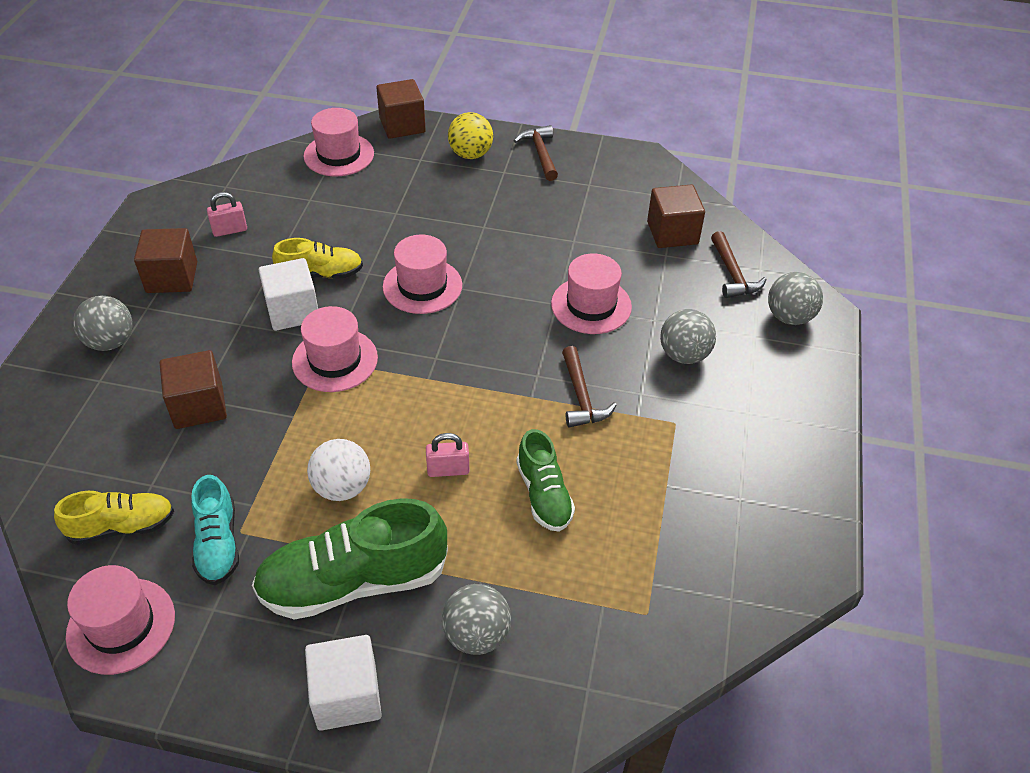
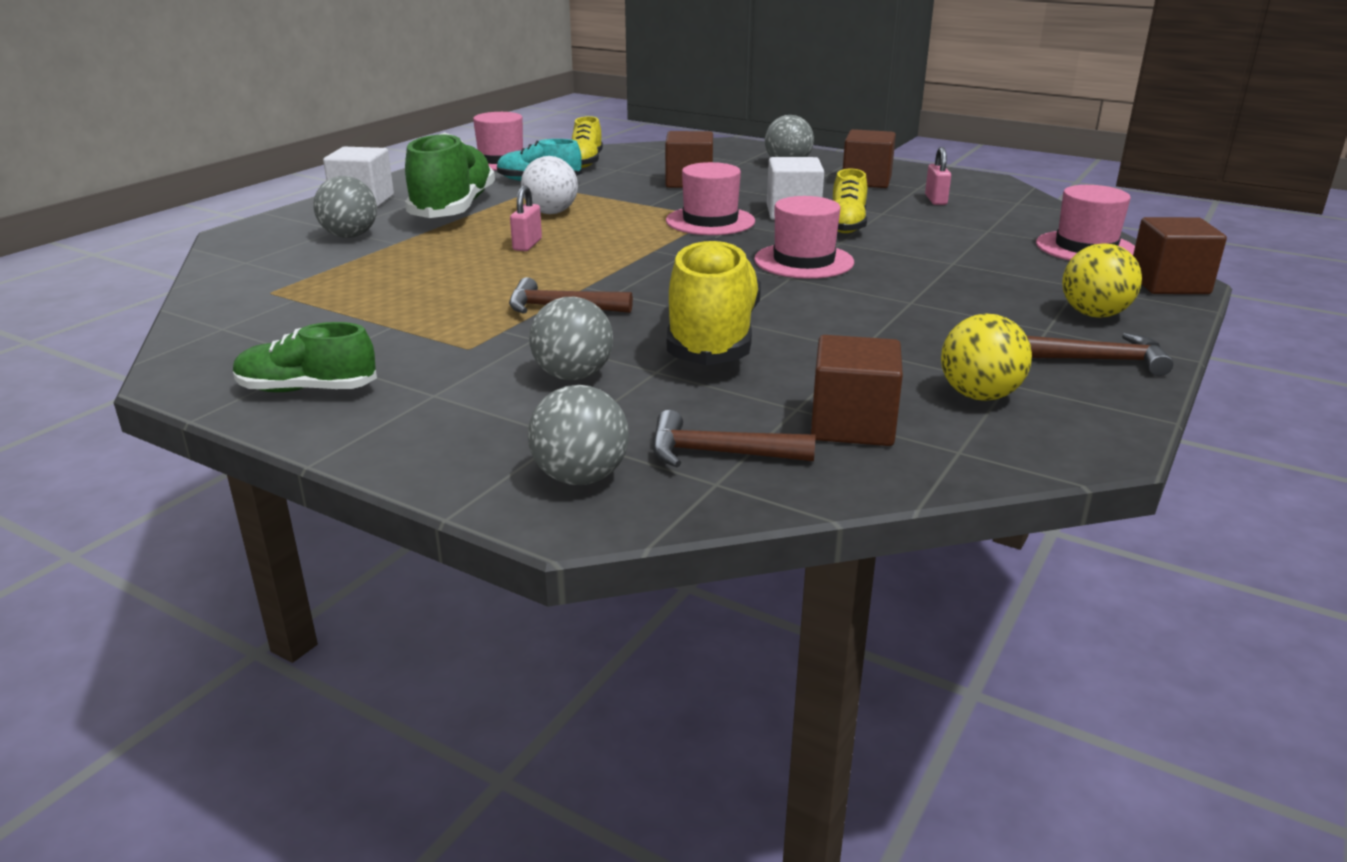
camera: 110 degrees right, 20 degrees down
green shoe [516,429,575,532] -> green shoe moved to [233,322,377,392]
pink hat [551,253,632,334] -> yellow shoe [667,238,761,365]
none -> yellow ball [941,314,1032,401]

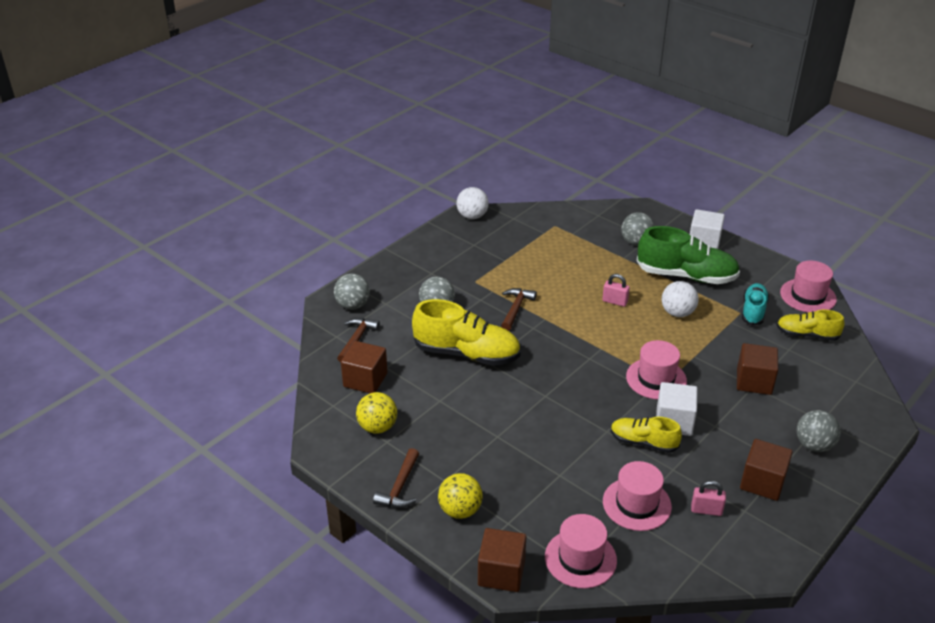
camera: 100 degrees right, 10 degrees up
green shoe [233,322,377,392] -> none
pink hat [754,196,854,279] -> pink hat moved to [603,461,672,531]
none -> white ball [457,187,489,219]

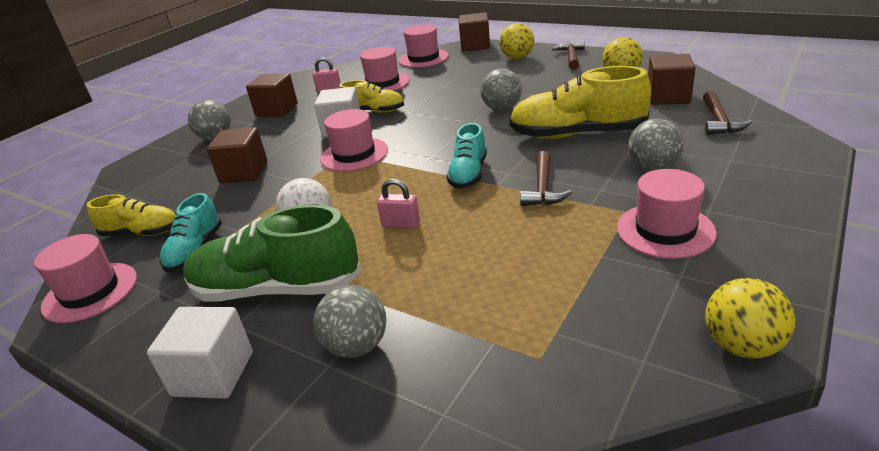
camera: 175 degrees right, 5 degrees down
grey ball [334,274,370,310] -> grey ball moved to [480,69,522,111]
white ball [457,187,489,219] -> yellow ball [705,278,795,359]
none -> turquoise shoe [446,123,487,189]
none -> pink hat [617,169,717,259]

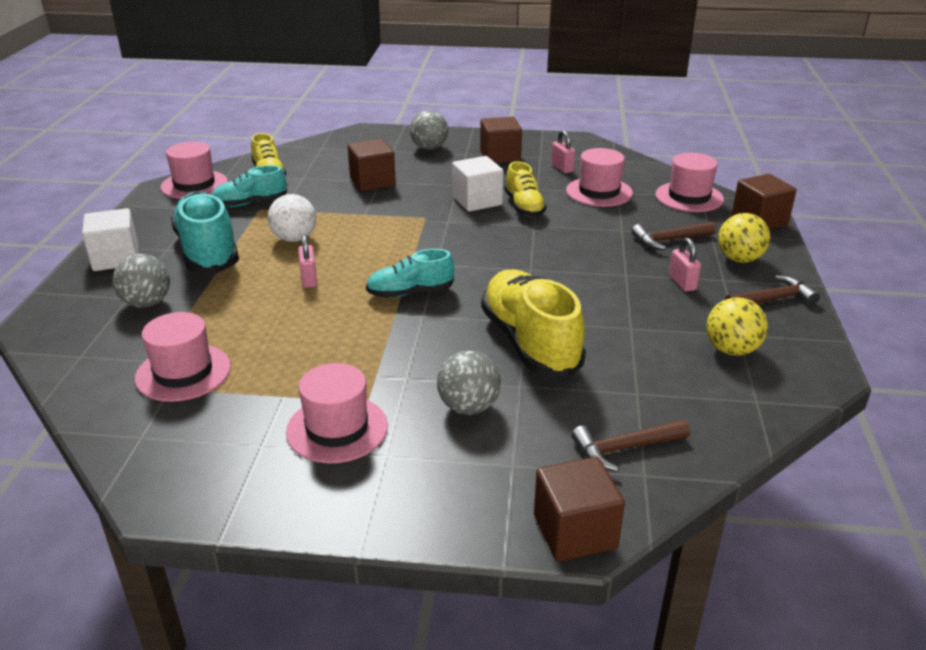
camera: 60 degrees right, 0 degrees up
green shoe [183,205,361,302] -> turquoise shoe [171,191,239,273]
pink hat [320,109,388,172] -> pink hat moved to [135,312,231,402]
grey ball [480,69,522,111] -> none
brown hammer [520,151,572,206] -> brown hammer moved to [631,222,716,250]
brown cube [648,54,696,105] -> brown cube moved to [534,457,625,562]
yellow ball [705,278,795,359] -> none
none -> pink padlock [669,238,701,292]

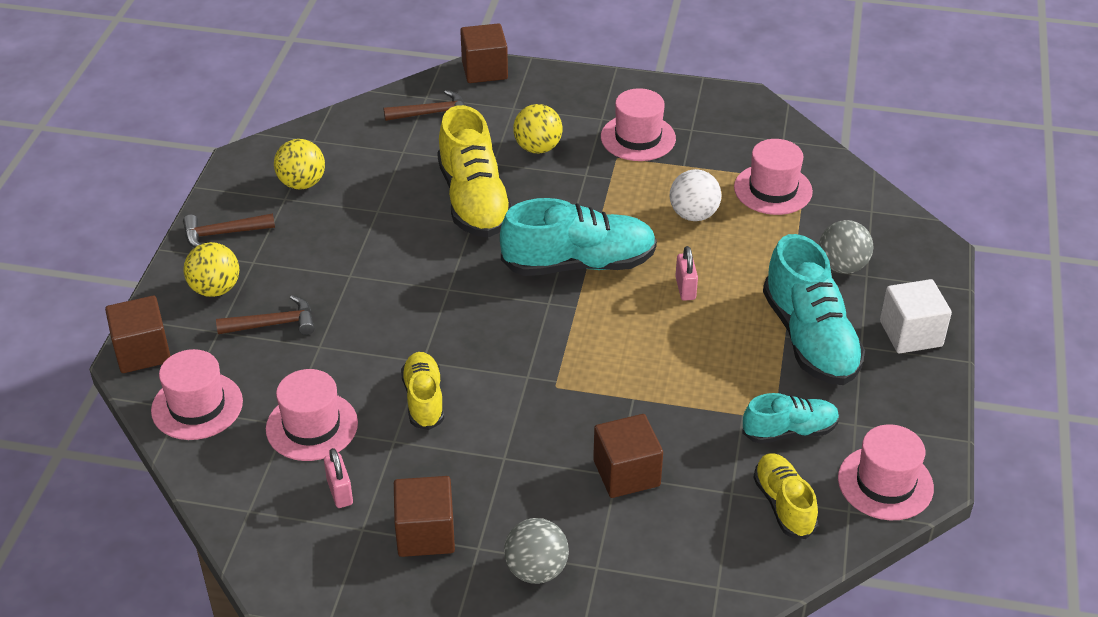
camera: 175 degrees left, 10 degrees up
white ball [268,194,316,242] -> white ball moved to [669,169,721,221]
turquoise shoe [366,249,454,298] -> turquoise shoe [500,198,657,276], size x1.73
grey ball [437,350,501,415] -> yellow ball [513,104,562,153]
white cube [452,156,504,212] -> none
pink padlock [669,238,701,292] -> none

